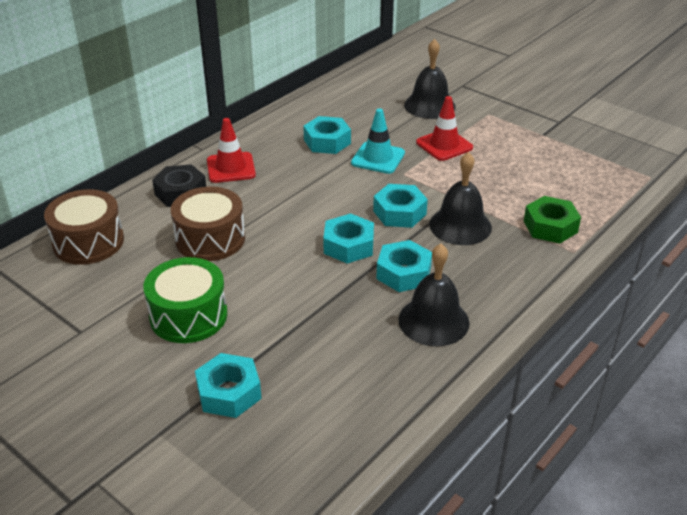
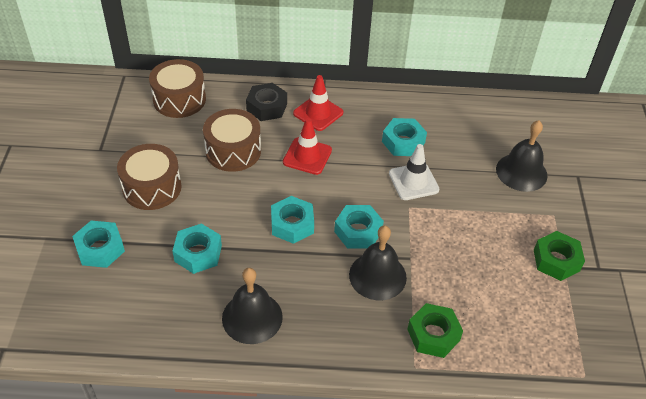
camera: 50 degrees right, 10 degrees up
green drum [143,257,227,343] -> brown drum [117,144,181,210]
turquoise traffic cone [351,108,405,174] -> white traffic cone [389,144,439,200]
turquoise nut [376,240,432,292] -> turquoise nut moved to [173,223,222,274]
red traffic cone [416,96,473,161] -> red traffic cone moved to [283,118,332,175]
none -> green nut [534,231,585,281]

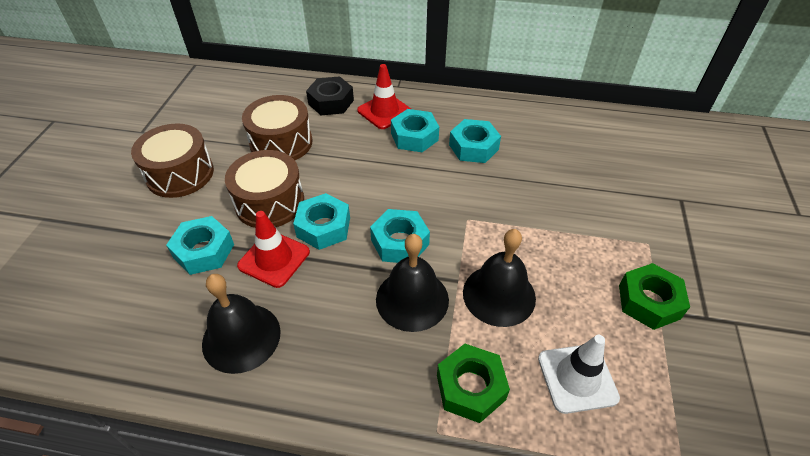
camera: 10 degrees right, 0 degrees up
turquoise nut [72,221,125,268] -> turquoise nut moved to [391,109,439,152]
brown drum [149,59,206,118] -> brown drum moved to [225,150,304,228]
red traffic cone [283,118,332,175] -> red traffic cone moved to [237,211,310,288]
white traffic cone [389,144,439,200] -> white traffic cone moved to [538,335,620,414]
black bell [496,120,547,192] -> black bell moved to [463,229,536,327]

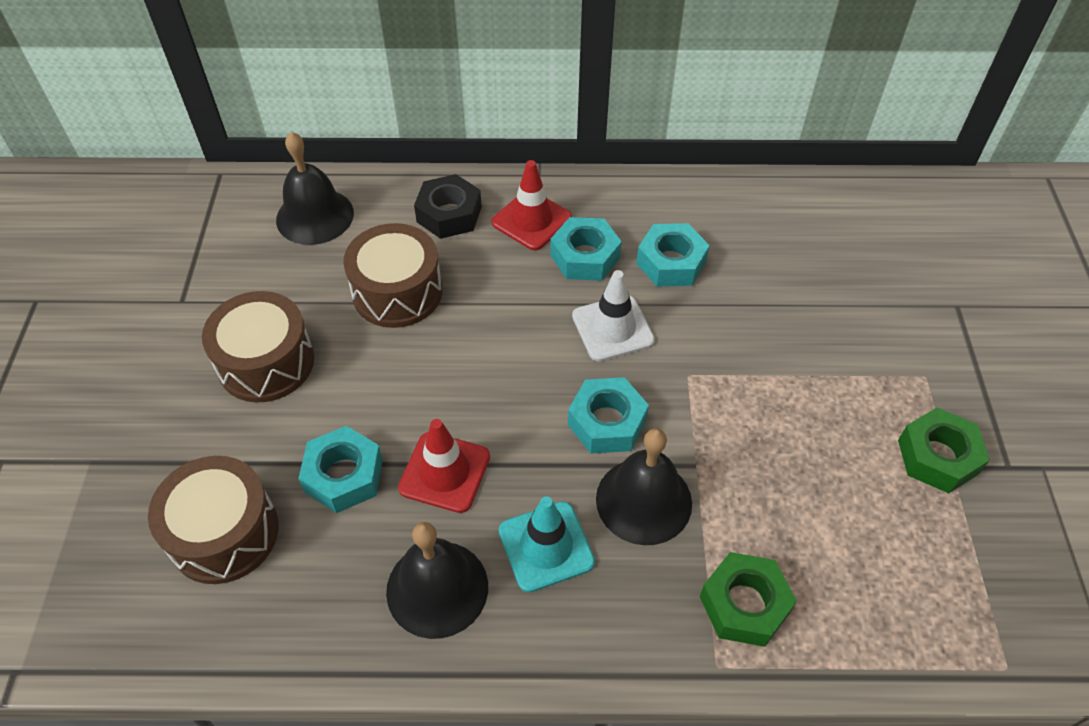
camera: 10 degrees left, 5 degrees up
brown drum [225,150,304,228] -> brown drum moved to [148,456,279,584]
turquoise nut [293,193,350,250] -> none
black bell [463,229,536,327] -> black bell moved to [276,132,354,245]
white traffic cone [538,335,620,414] -> white traffic cone moved to [572,270,655,361]
none -> turquoise traffic cone [499,496,595,592]

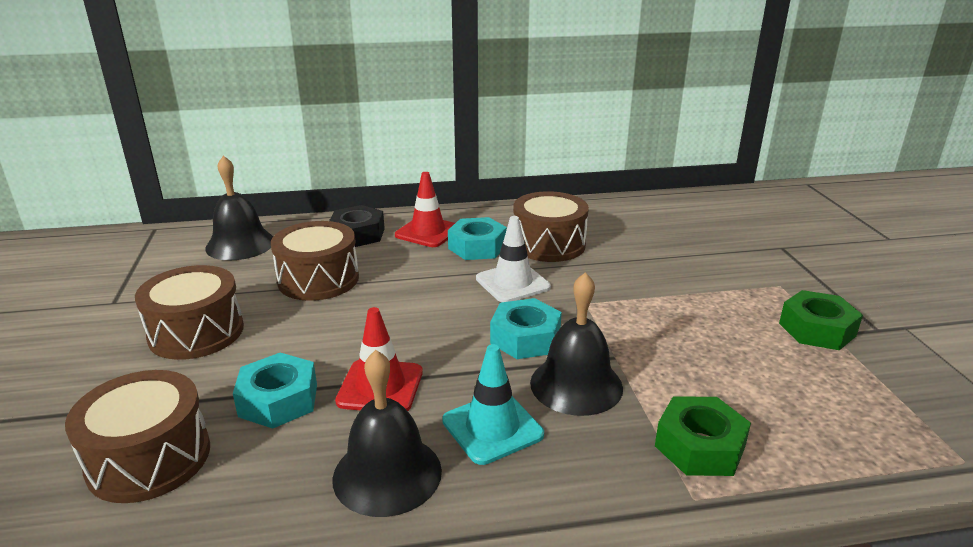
camera: 10 degrees left, 25 degrees down
turquoise nut [636,223,710,287] -> brown drum [513,191,589,262]

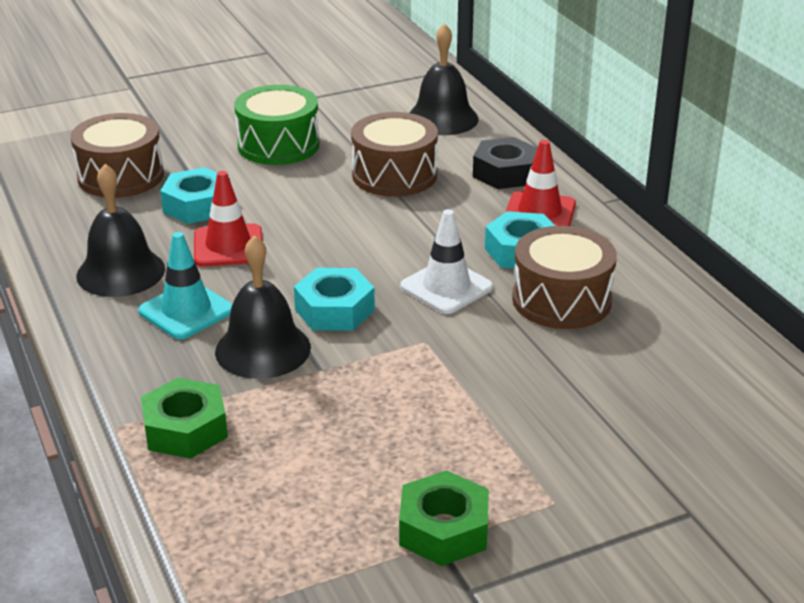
camera: 75 degrees right, 5 degrees up
brown drum [135,265,244,360] -> green drum [234,85,320,165]

